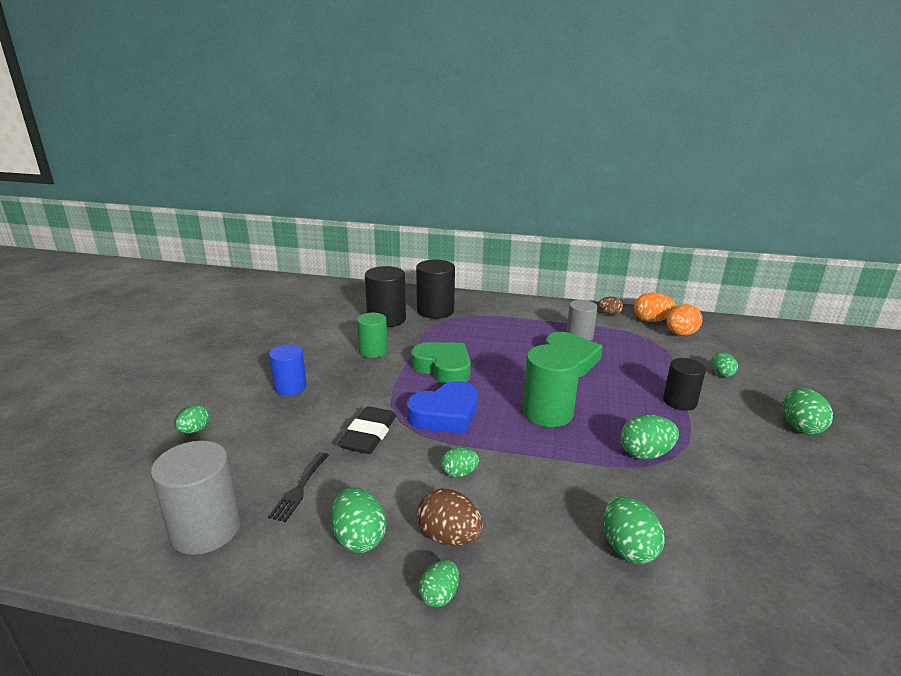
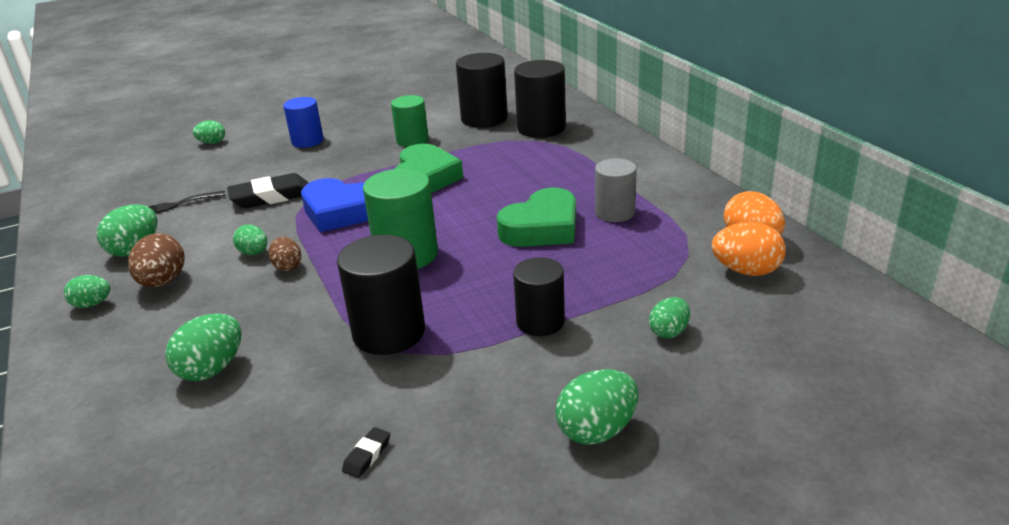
camera: 55 degrees right, 5 degrees up
grey cylinder [151,441,241,555] -> none
brown egg [598,297,623,315] -> brown egg moved to [269,237,301,271]
green egg [620,415,679,459] -> black cylinder [337,235,425,355]
none -> black eraser [342,427,390,478]

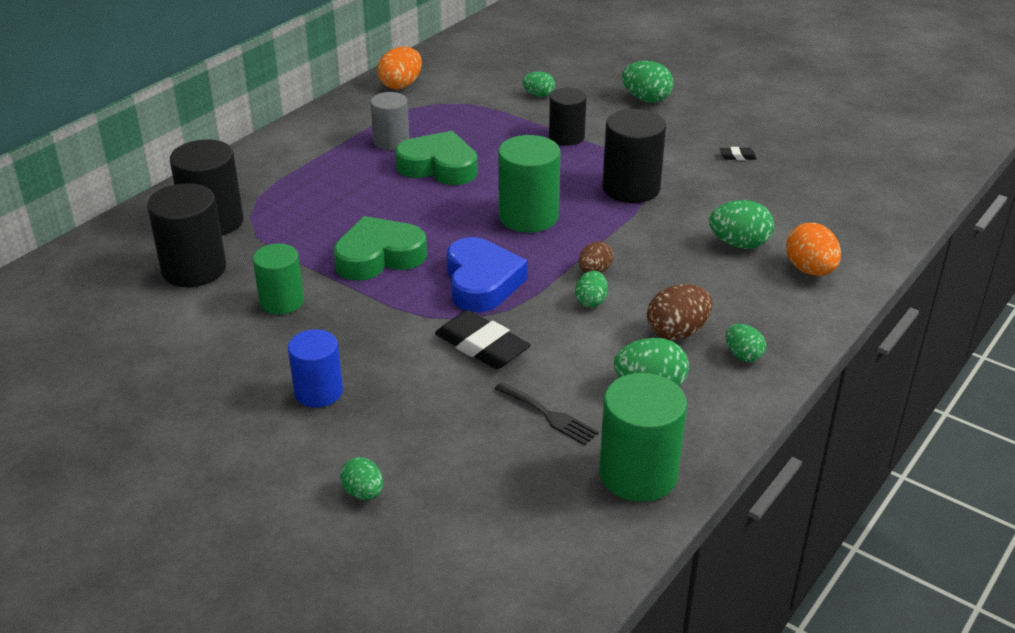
camera: 120 degrees left, 5 degrees up
orange egg [712,222,786,276] -> orange egg moved to [786,223,841,276]
none -> green cylinder [599,373,687,502]

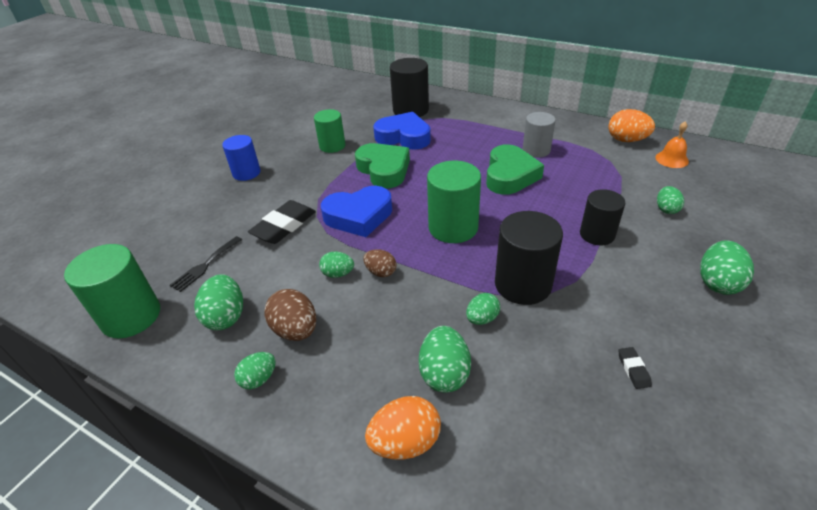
camera: 85 degrees right, 5 degrees up
black cylinder [147,183,226,287] -> none
green egg [340,457,383,500] -> green egg moved to [466,293,500,325]
none -> blue heart [373,112,431,150]
none -> orange bell [655,121,689,168]

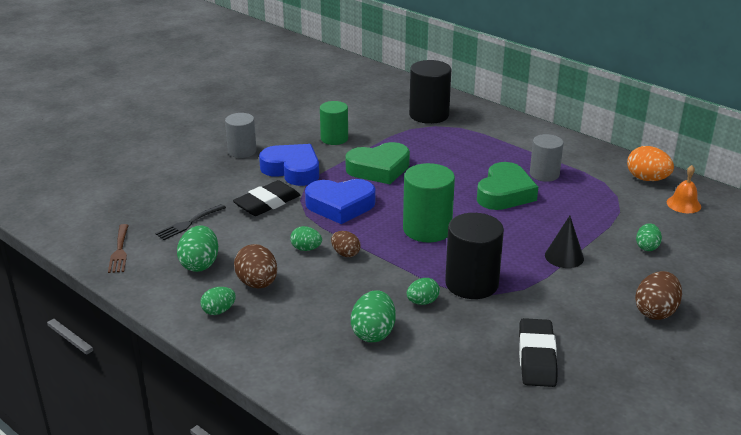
camera: 10 degrees right, 10 degrees down
green cylinder [64,244,160,338] -> brown fork [108,224,129,273]
blue cylinder [222,135,261,181] -> grey cylinder [225,113,257,158]
green heart [355,143,410,188] -> green heart turned 90 degrees clockwise [345,142,410,184]
orange egg [365,396,441,460] -> none
blue heart [373,112,431,150] -> blue heart moved to [259,144,319,186]
black cylinder [580,189,625,245] -> black cone [545,216,584,268]
black eraser [618,347,652,389] -> black eraser [519,318,558,387], size x2.22
green egg [700,240,754,295] -> brown egg [635,271,682,320]

